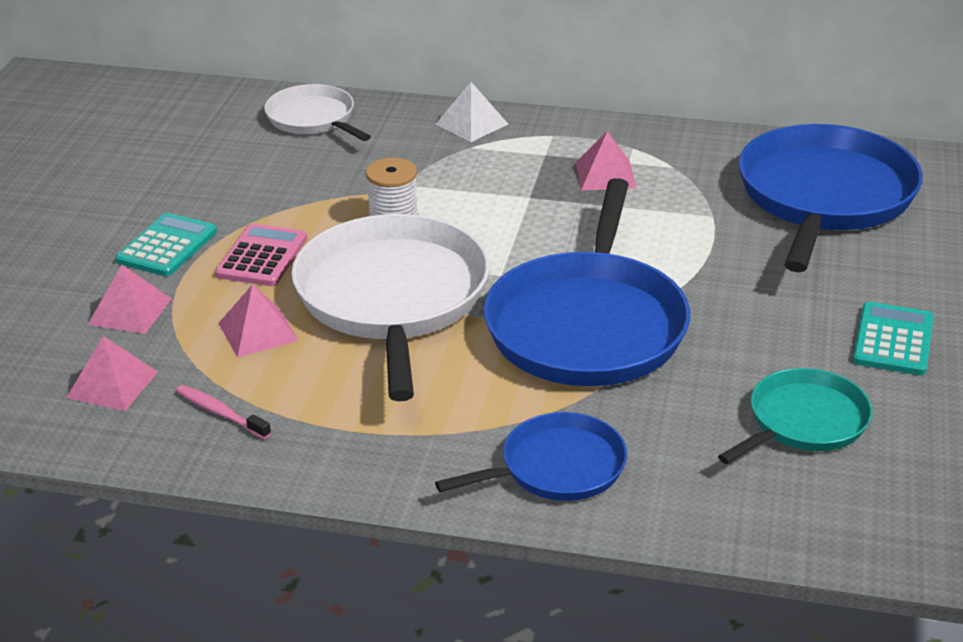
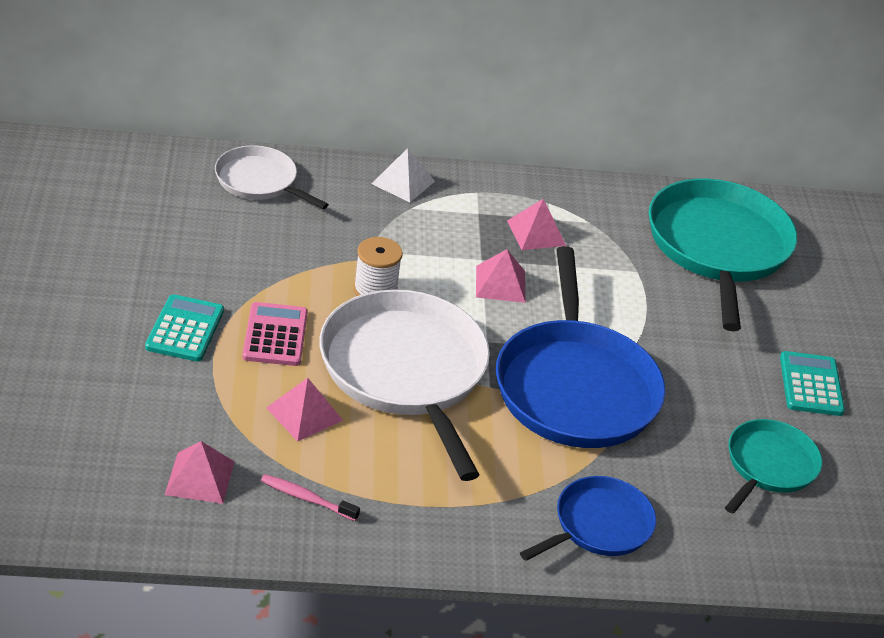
camera: 20 degrees left, 5 degrees up
pink pyramid [88,265,172,334] -> pink pyramid moved to [476,249,526,303]
blue pan [739,124,923,273] -> turquoise pan [648,179,797,331]

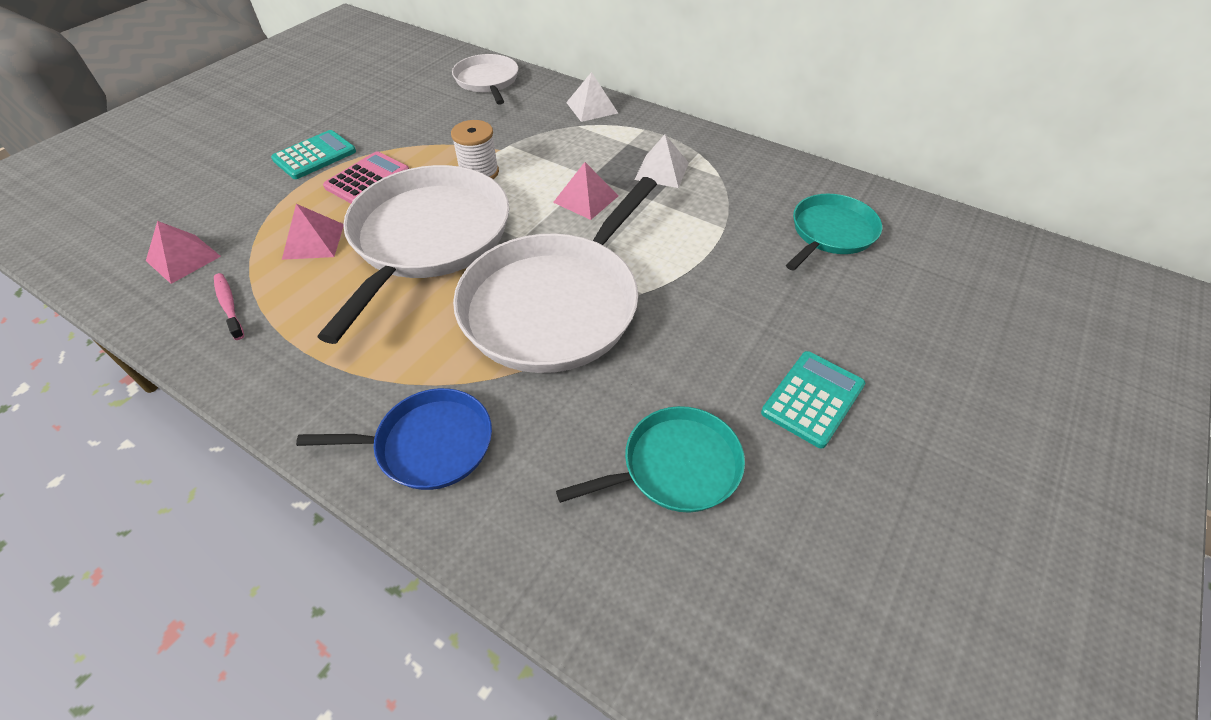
camera: 40 degrees right, 10 degrees up
blue pan [496,246,666,448] -> white pan [453,177,657,373]
pink pyramid [507,199,566,250] -> white pyramid [634,134,689,188]
turquoise pan [648,179,797,331] -> turquoise pan [786,194,882,271], size x0.54

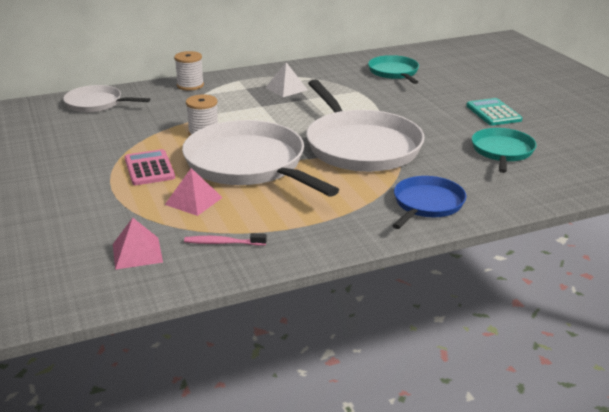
camera: 55 degrees left, 20 degrees down
turquoise calculator [271,130,356,179] -> none
pink pyramid [553,162,618,220] -> none
white pyramid [566,72,618,122] -> white spool [174,51,204,91]

